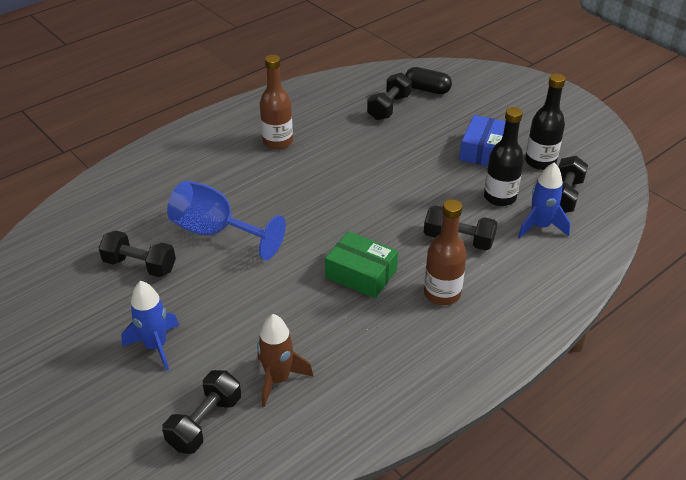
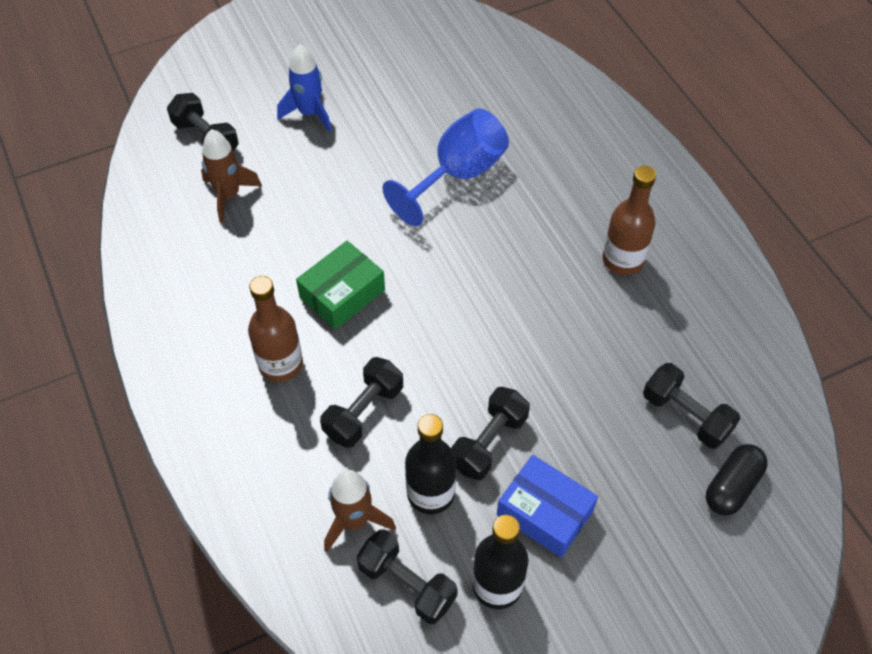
camera: 105 degrees right, 15 degrees up
black dumbbell [99,231,176,277] -> black dumbbell moved to [451,387,530,480]
blue rocket [518,162,570,239] -> brown rocket [324,470,396,553]

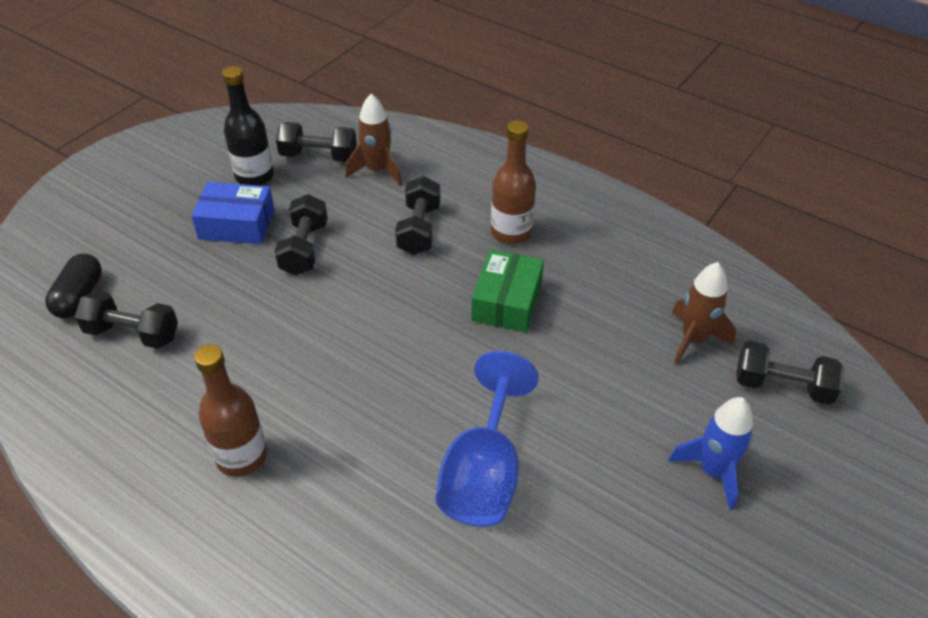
camera: 150 degrees right, 10 degrees down
black bottle [405,414,456,514] -> none

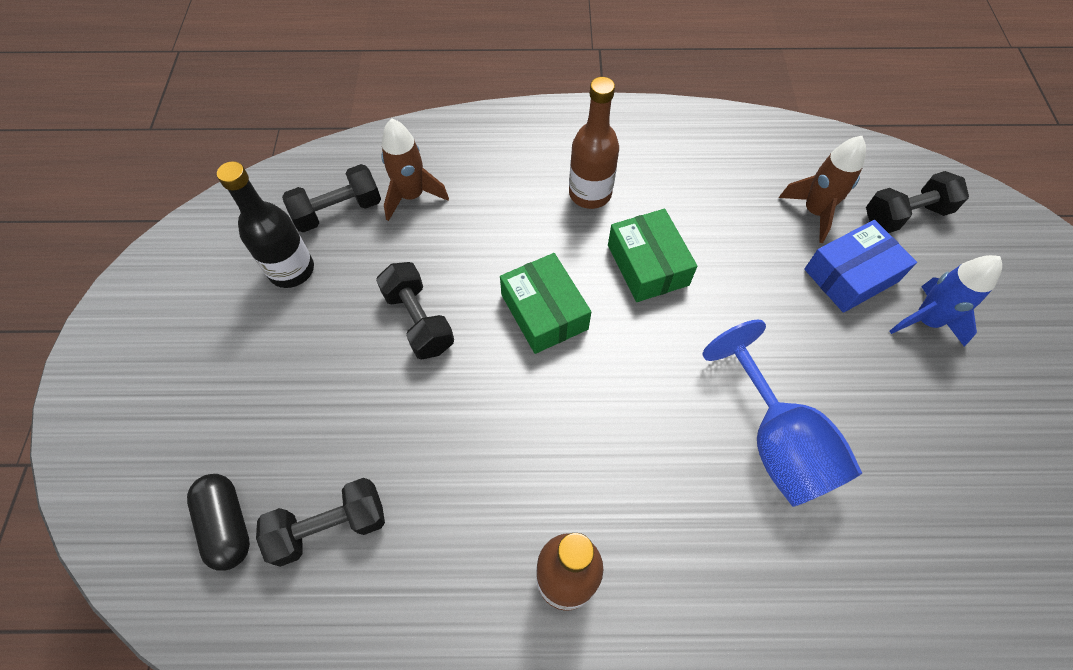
camera: 35 degrees left, 15 degrees up
blue box [191,182,275,244] -> blue box moved to [804,220,917,313]
black dumbbell [395,176,441,255] -> none
none -> green box [500,253,591,354]

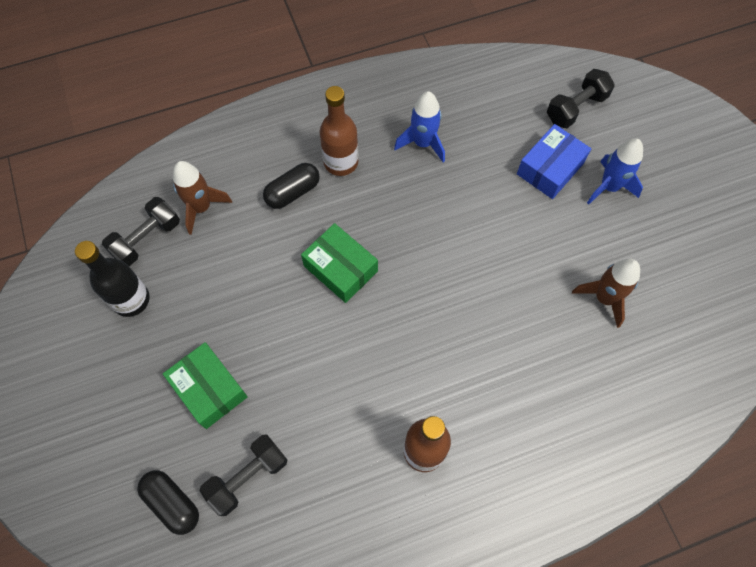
camera: 20 degrees left, 5 degrees up
black dumbbell [376,262,454,360] -> none
green box [608,209,697,302] -> green box moved to [163,342,248,429]
blue goblet [703,319,862,507] -> none
brown rocket [779,136,866,243] -> brown rocket moved to [572,259,640,328]
none -> black capsule [263,163,320,209]
none -> blue rocket [394,91,445,163]

